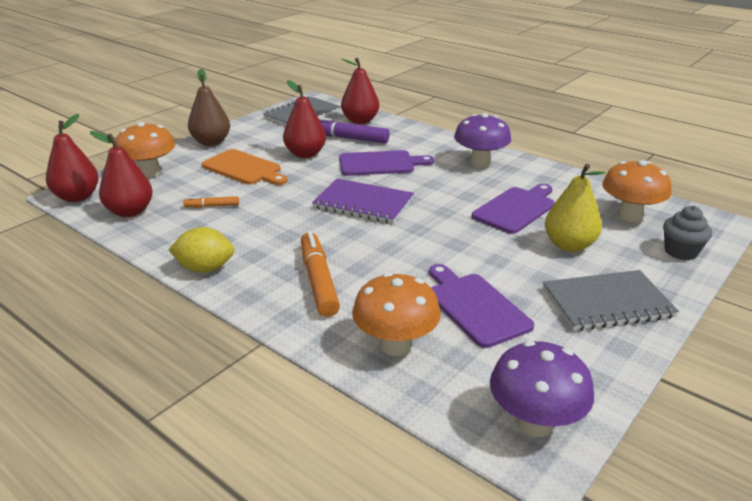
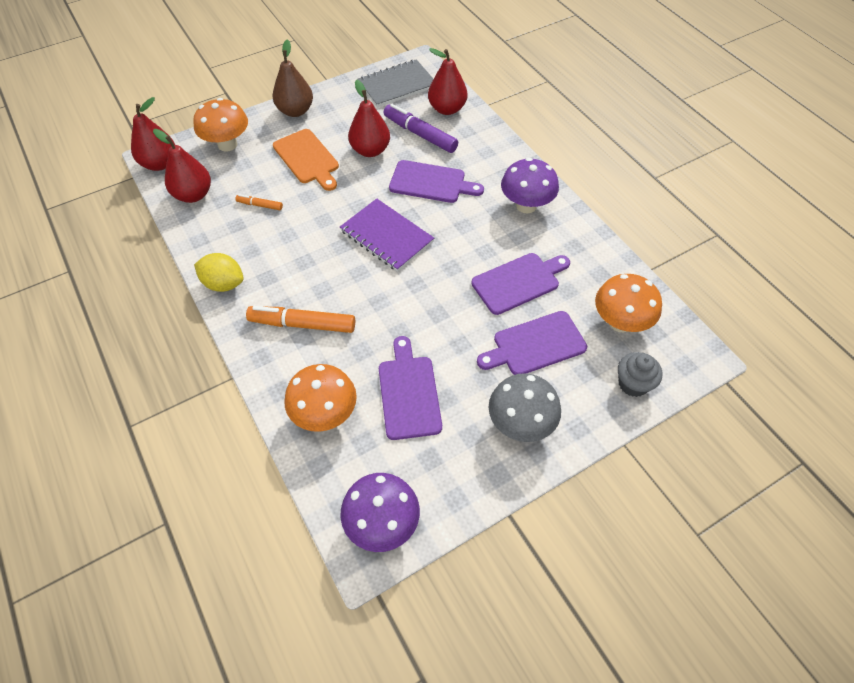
camera: 20 degrees right, 25 degrees up
orange marker [301,231,340,317] -> orange marker turned 90 degrees counterclockwise [246,306,355,333]
grey notebook [543,270,679,331] -> grey mushroom [489,373,561,442]
yellow pear [545,164,606,252] -> purple cutting board [477,311,587,375]

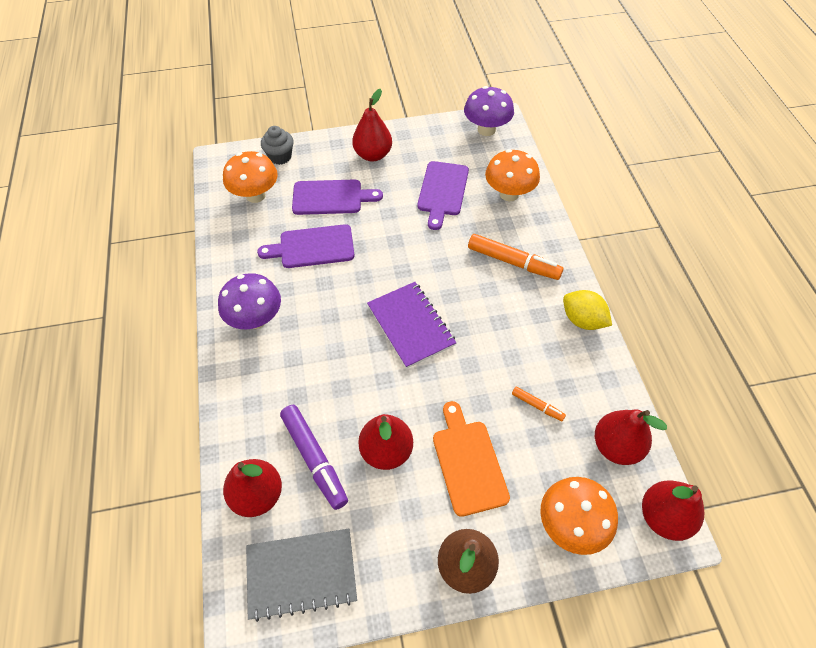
camera: 160 degrees left, 0 degrees up
purple cutting board [389,160,484,203] -> none
grey mushroom [489,373,561,442] -> red pear [352,89,392,161]

